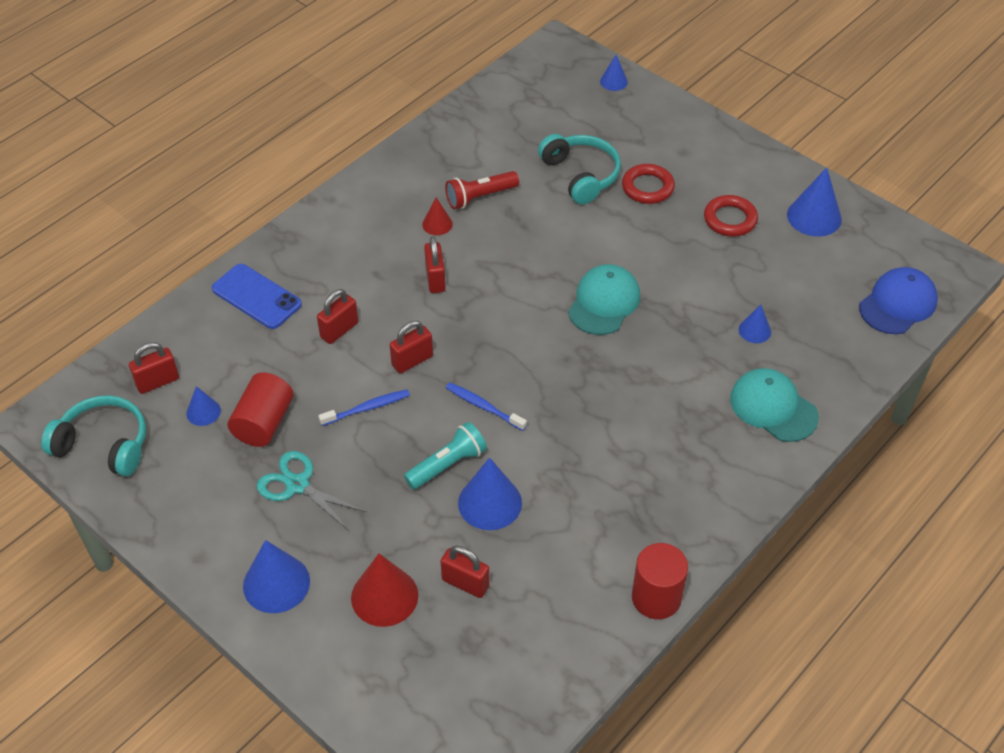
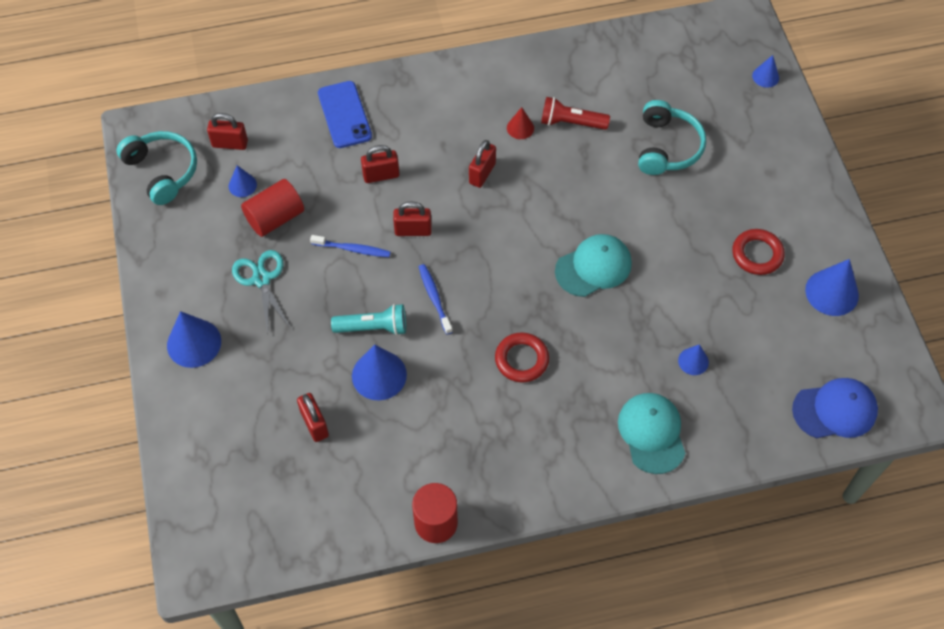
camera: 35 degrees right, 10 degrees up
red cone [351,554,418,627] -> none
red ring [622,164,675,204] -> red ring moved to [495,332,549,382]

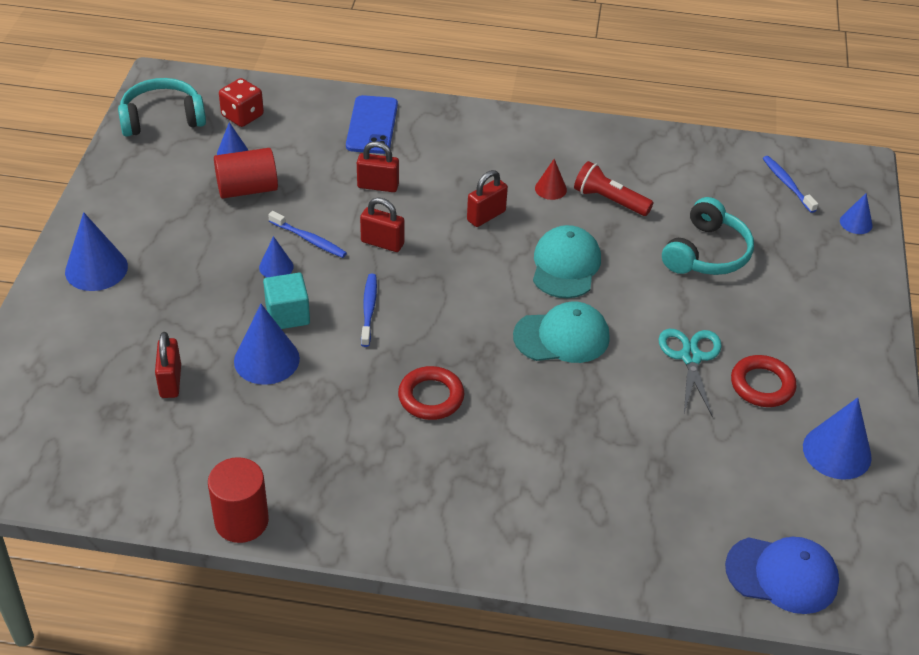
camera: 20 degrees right, 15 degrees down
turquoise headphones [116,131,197,205] -> turquoise headphones turned 90 degrees counterclockwise [118,78,206,137]
red padlock [207,113,248,150] -> red dice [219,78,264,127]
turquoise scissors [232,250,291,333] -> turquoise scissors moved to [659,329,722,418]
turquoise flashlight [331,304,406,335] -> turquoise cube [263,273,310,329]
turquoise cap [618,393,686,474] -> turquoise cap moved to [533,225,601,298]
blue cone [678,344,709,375] -> blue cone moved to [259,236,293,277]
none -> blue toothbrush [763,156,818,213]

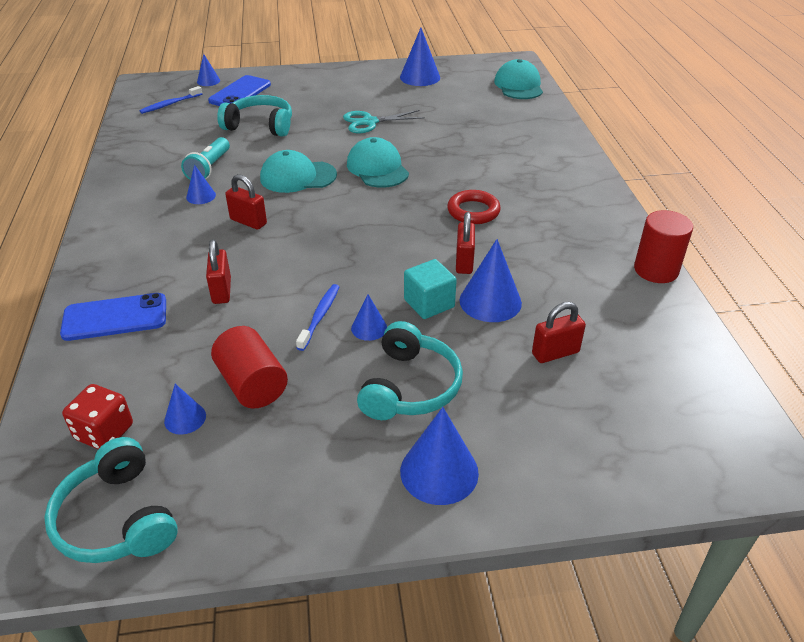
camera: 105 degrees left, 5 degrees down
red padlock [360,198,404,252] -> red padlock moved to [456,212,475,274]
blue toothbrush [361,274,377,347] -> none
red cone [535,159,567,200] -> blue cone [186,165,216,204]
red flashlight [574,161,653,216] -> turquoise flashlight [181,137,230,180]
blue cap [725,537,839,614] -> turquoise cap [494,59,543,99]
red ring [731,355,797,407] -> none
none -> blue phone [208,75,271,106]
none -> turquoise headphones [357,321,463,420]

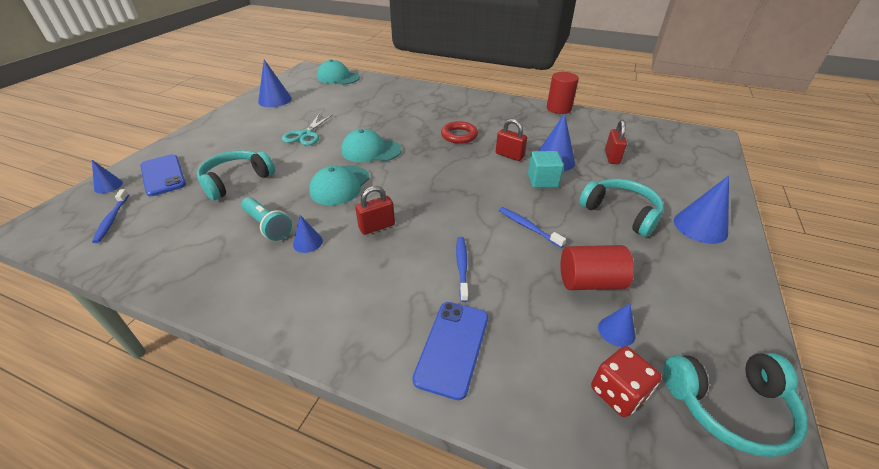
camera: 60 degrees left, 0 degrees up
red padlock [206,239,231,304] -> blue toothbrush [456,237,469,302]
blue cone [351,294,387,341] -> none

